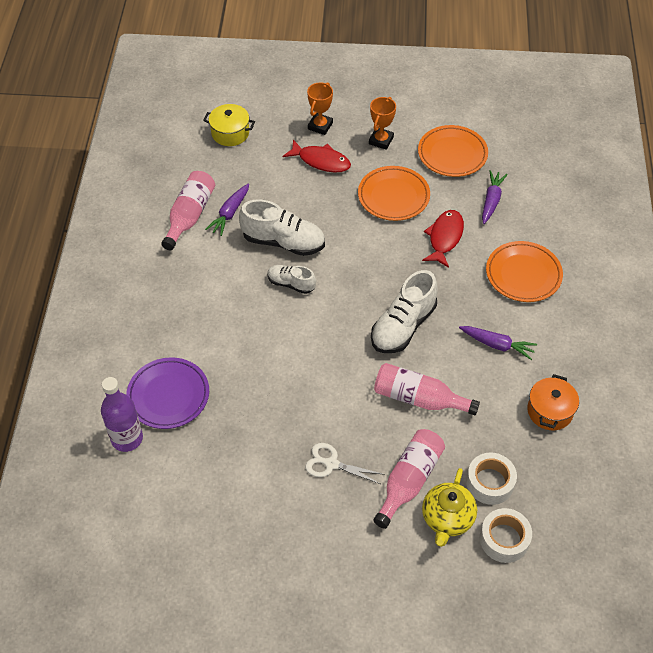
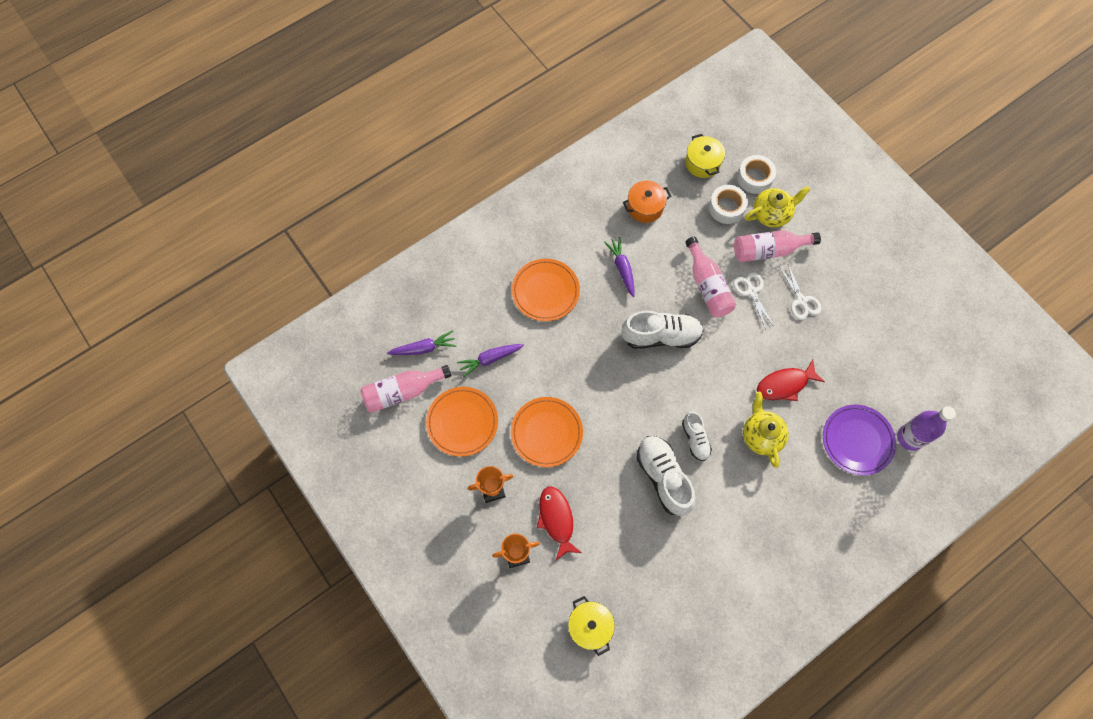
camera: 130 degrees left, 15 degrees up
pink bottle [161,171,215,250] -> pink bottle moved to [360,365,452,413]
purple carrot [205,184,249,236] -> purple carrot moved to [387,330,456,355]
red fish [422,210,464,268] -> red fish moved to [757,360,825,401]
none -> yellow pot [685,134,725,178]
none -> white scissors [733,272,774,330]
none -> yellow teapot [743,392,789,468]

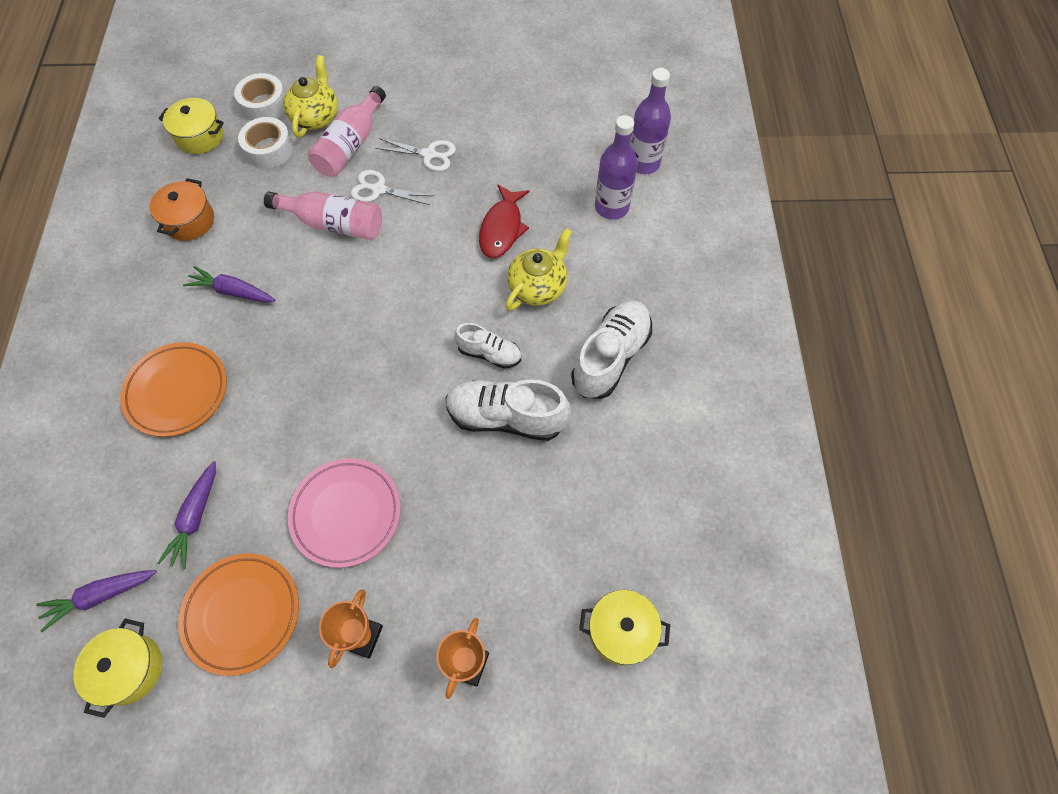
camera: 55 degrees left, 5 degrees down
pink bottle [360,365,452,413] -> yellow pot [73,619,162,718]
purple carrot [387,330,456,355] -> purple carrot turned 135 degrees counterclockwise [36,570,157,632]
orange plate [511,397,583,467] -> pink plate [288,458,401,568]
red fish [537,487,582,560] -> none
white shoe [622,311,704,349] -> white shoe moved to [571,300,652,399]
yellow teapot [743,392,789,468] -> yellow teapot turned 105 degrees clockwise [505,228,572,311]
purple plate [823,405,896,475] -> purple bottle [595,115,638,219]

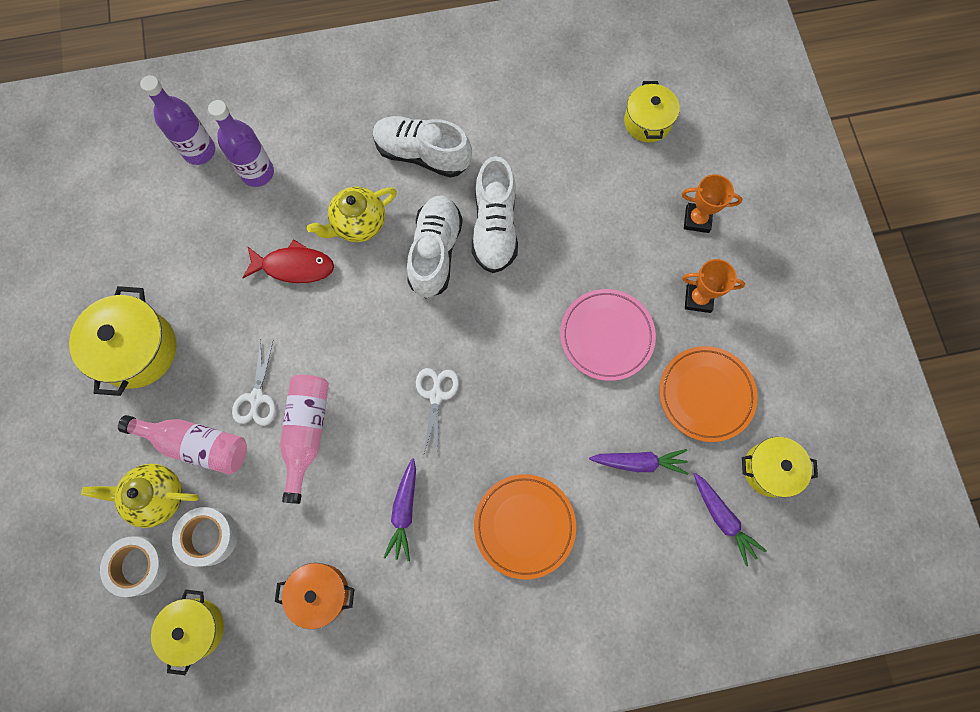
camera: 100 degrees left, 10 degrees up
white scissors [375,138,456,171] -> white scissors moved to [416,368,459,456]
white shoe [454,323,521,369] -> white shoe [407,195,463,298], size x1.73
yellow teapot [505,228,572,311] -> yellow teapot turned 60 degrees counterclockwise [307,187,397,242]
none -> yellow pot [69,286,176,396]

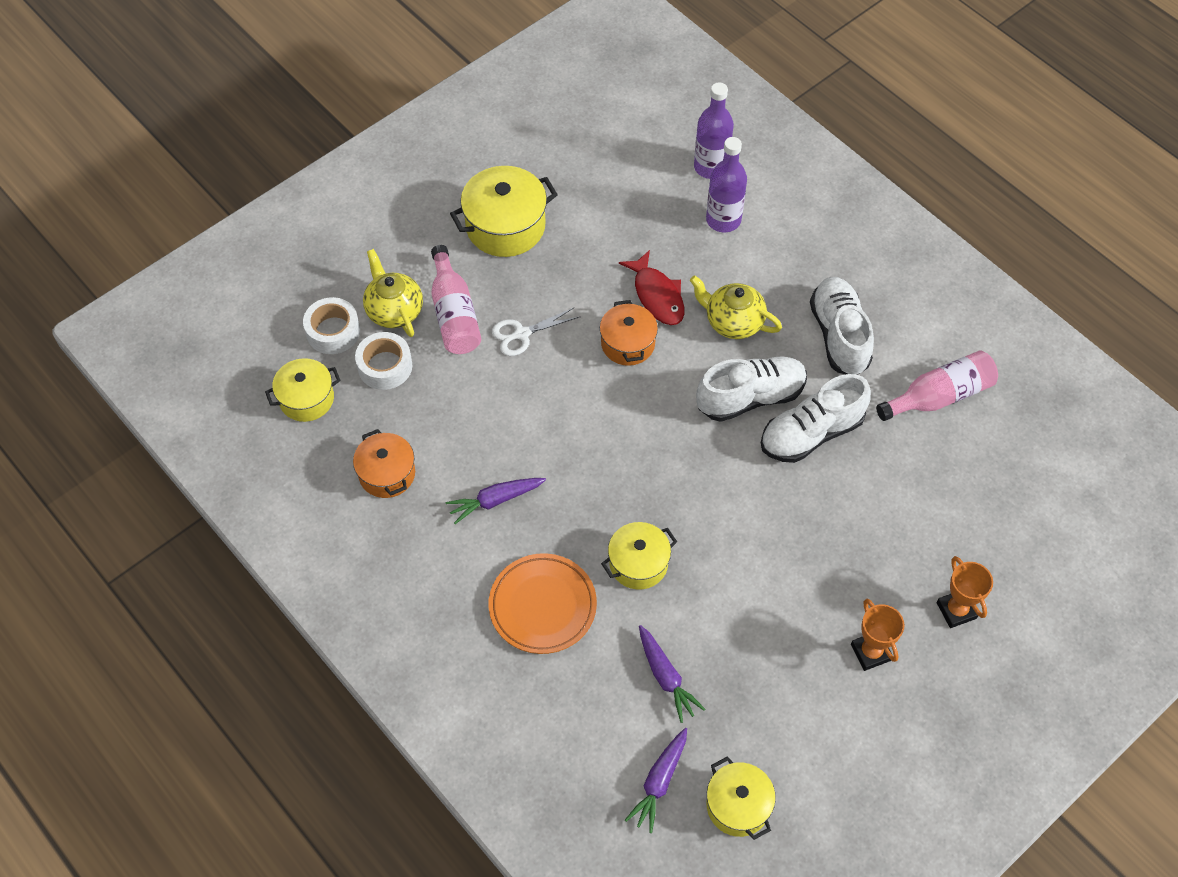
camera: 60 degrees right, 15 degrees down
pink bottle [280,375,329,504] -> pink bottle moved to [876,350,998,421]
white scissors [416,368,459,456] -> none
pink plate [560,289,656,381] -> none
yellow pot [624,81,680,142] -> yellow pot moved to [601,522,677,590]
orange plate [659,346,758,442] -> none
none -> orange pot [600,300,658,366]

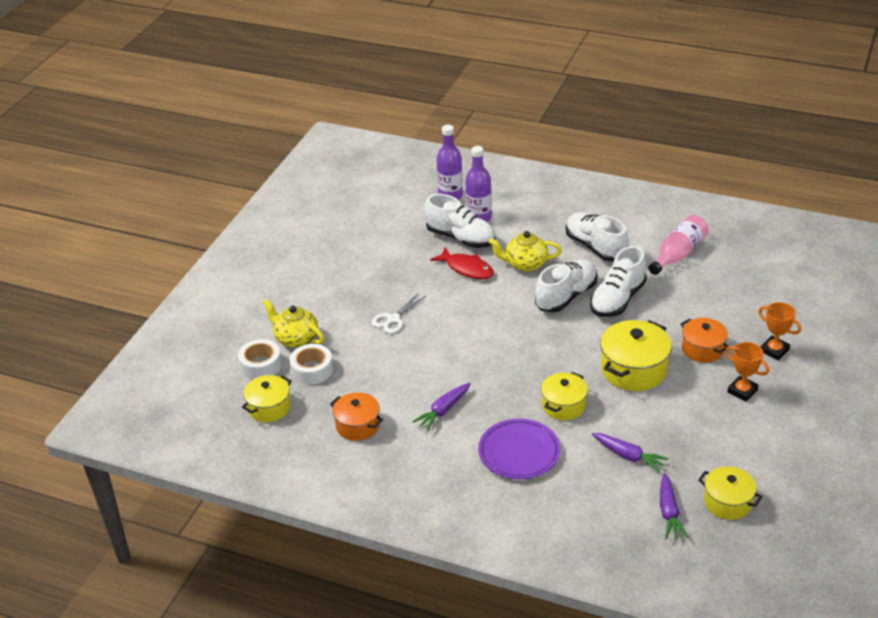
camera: 25 degrees left, 20 degrees down
pink bottle [431,245,481,354] -> none
yellow pot [450,166,558,257] -> yellow pot moved to [600,320,672,391]
orange plate [489,553,597,654] -> purple plate [478,419,561,479]
orange pot [600,300,658,366] -> orange pot moved to [680,318,729,363]
none -> white shoe [424,194,496,248]

